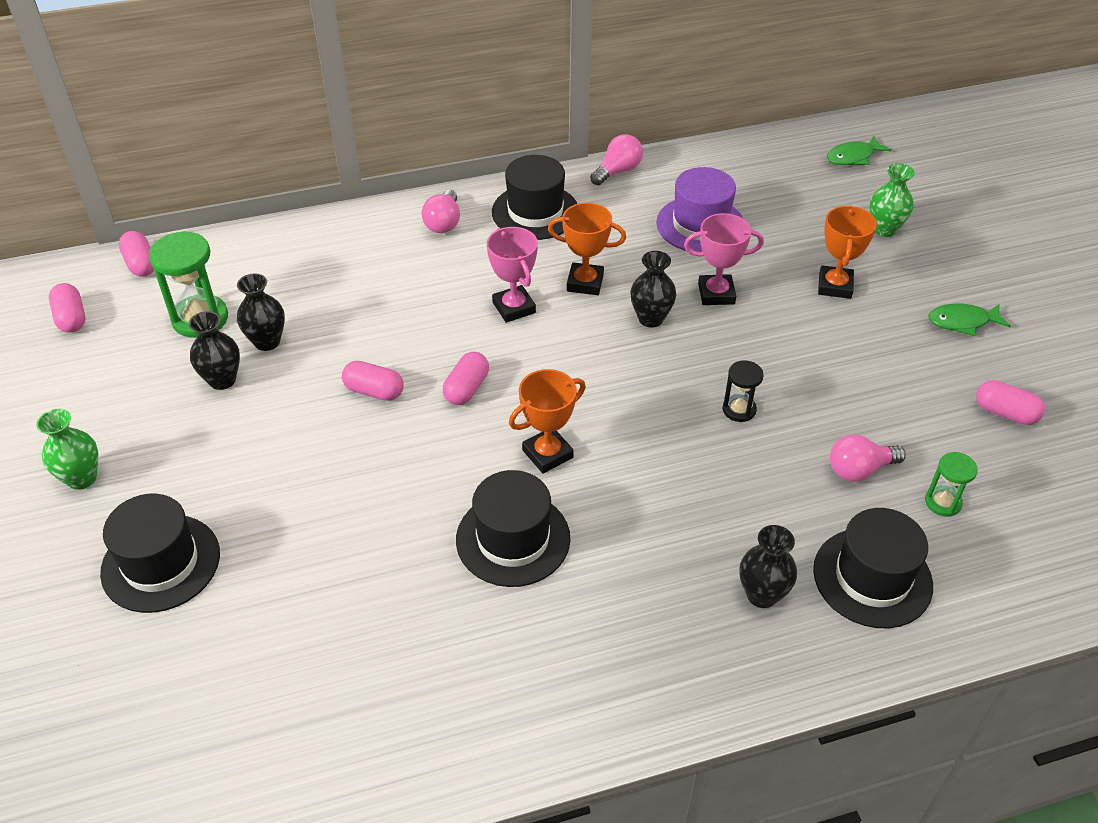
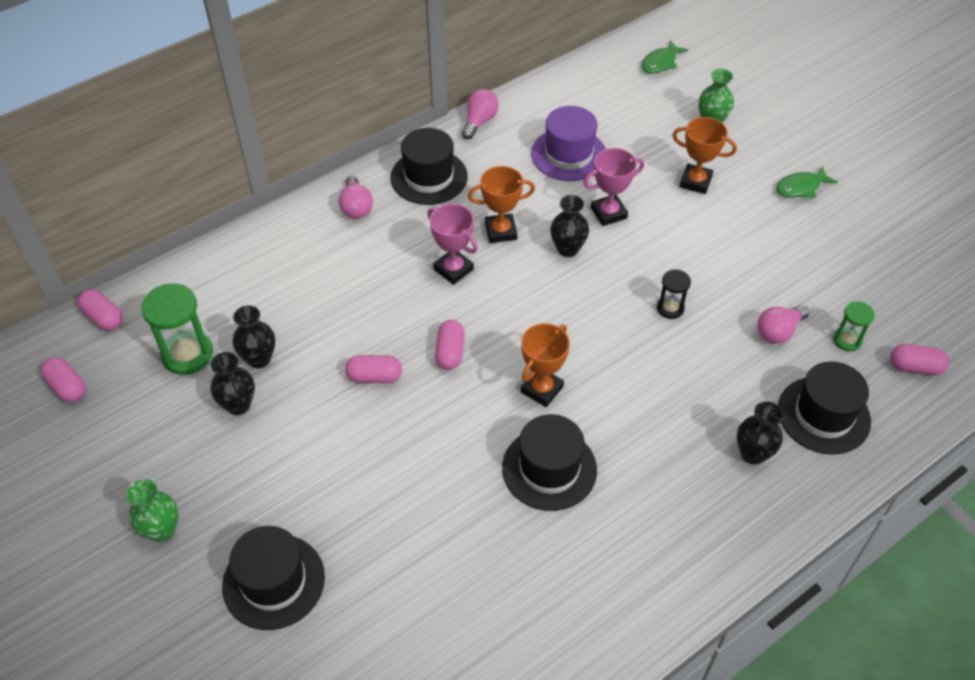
camera: 20 degrees left, 5 degrees up
orange trophy [818,205,877,299] -> orange trophy turned 60 degrees counterclockwise [672,117,737,194]
pink capsule [976,380,1045,425] -> pink capsule moved to [890,344,950,375]

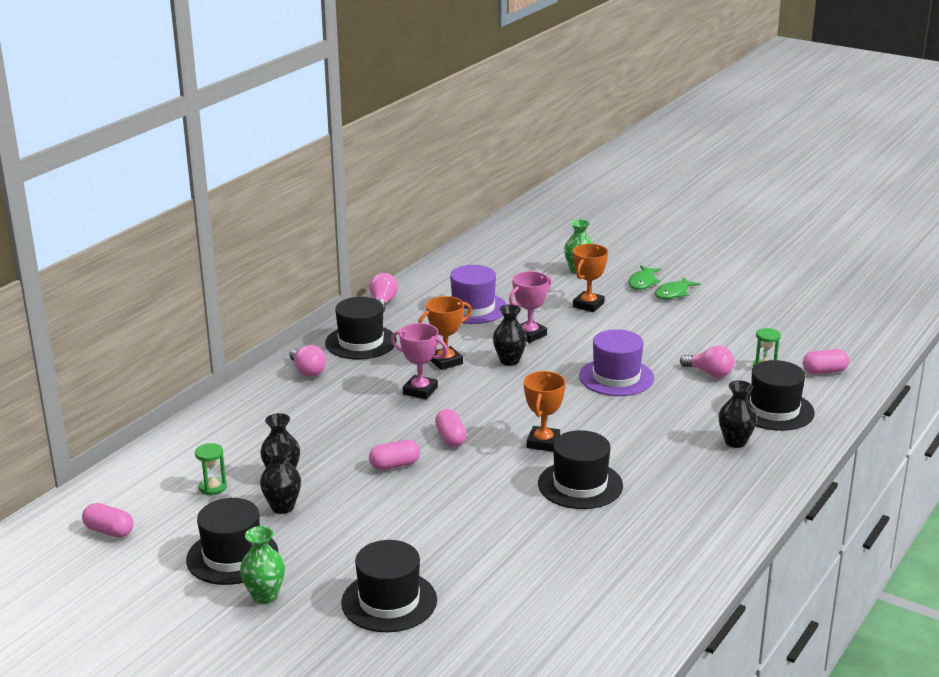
camera: 20 degrees left, 25 degrees down
pink capsule [78,290,123,330] -> none
green hourglass [141,283,213,375] -> green hourglass [195,443,227,495], size x0.56
green fish [641,40,688,73] -> green fish moved to [628,265,661,290]
black hourglass [657,269,691,319] -> purple hat [579,329,654,396]
orange trophy [672,117,737,194] -> orange trophy turned 60 degrees counterclockwise [573,244,608,312]
pink light bulb [757,305,809,344] -> pink light bulb turned 90 degrees counterclockwise [680,346,735,378]
none -> black hat [186,498,279,585]

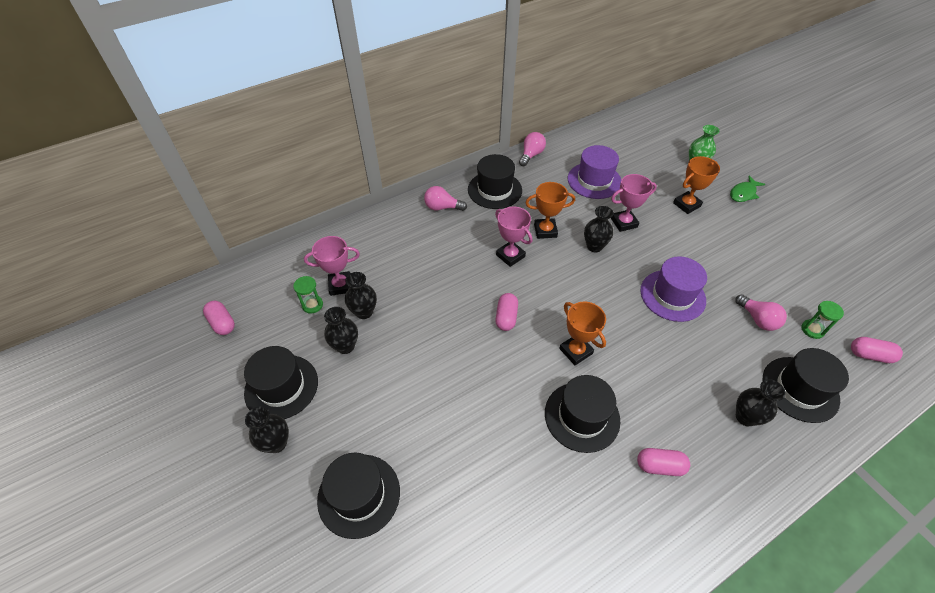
camera: 25 degrees right, 25 degrees up
green vase [240,526,285,604] -> black vase [245,406,289,453]
pink light bulb [290,345,326,377] -> pink light bulb turned 105 degrees clockwise [424,186,467,211]
pink capsule [369,440,420,470] -> pink capsule moved to [637,448,690,476]
orange trophy [524,371,566,452] -> orange trophy turned 75 degrees counterclockwise [559,302,606,365]
green fish [655,277,700,299] -> none
none -> pink trophy [304,236,360,296]

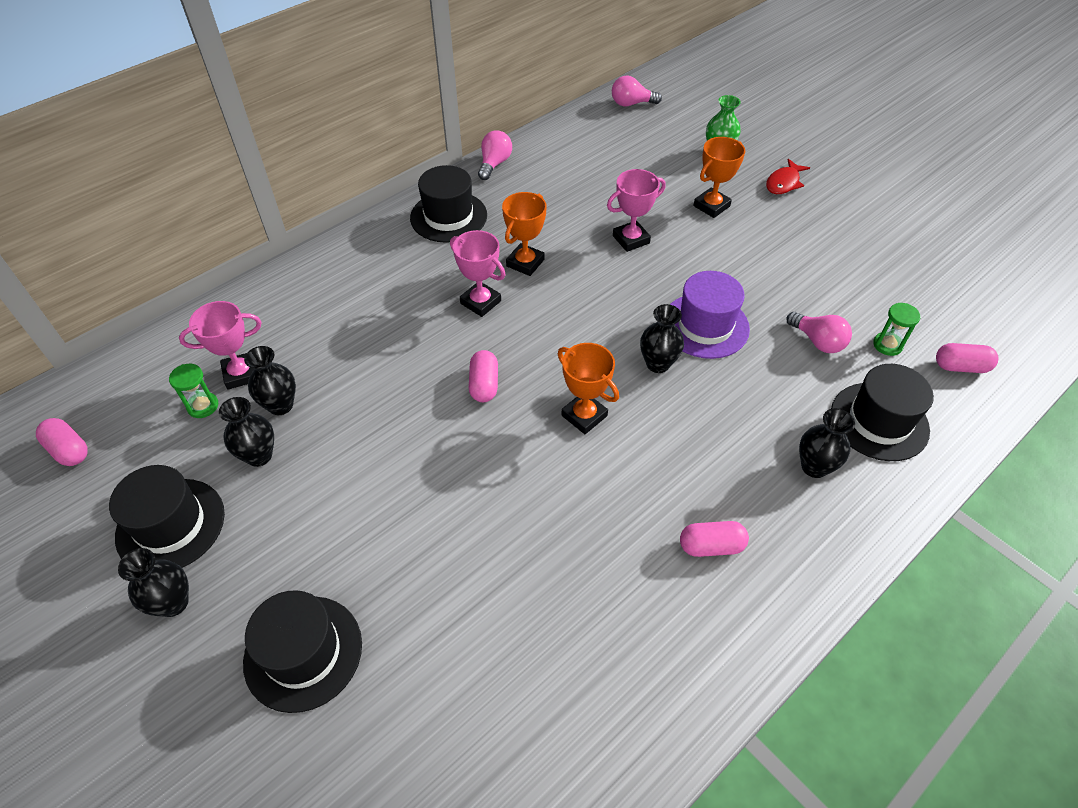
camera: 10 degrees left, 0 degrees up
pink light bulb [424,186,467,211] -> pink light bulb moved to [612,75,662,106]
orange trophy [525,182,575,239] -> orange trophy turned 45 degrees counterclockwise [502,192,547,276]
black hat [545,375,620,453] -> none
purple hat [568,145,621,199] -> none
black vase [584,206,614,252] -> black vase moved to [640,304,684,373]
green fish [730,176,765,202] -> red fish [766,159,810,194]

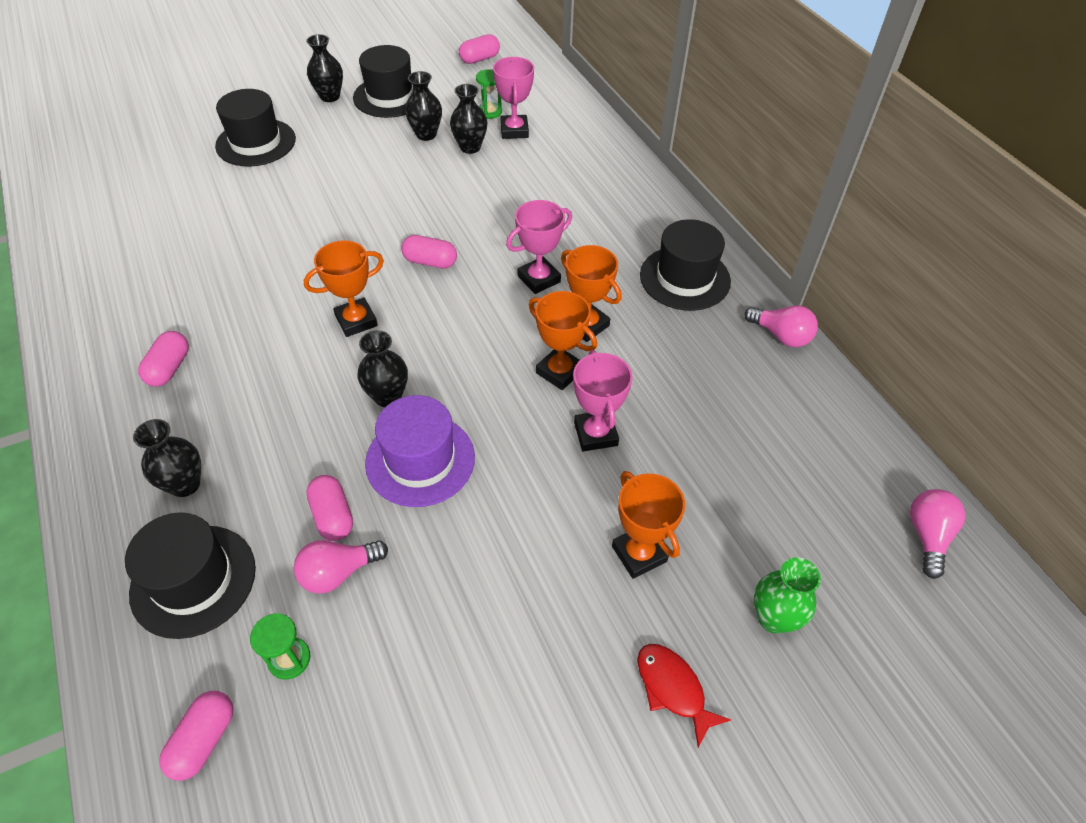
camera: 105 degrees right, 0 degrees up
none -> pink capsule [306,475,353,541]
none -> orange trophy [529,291,597,390]

